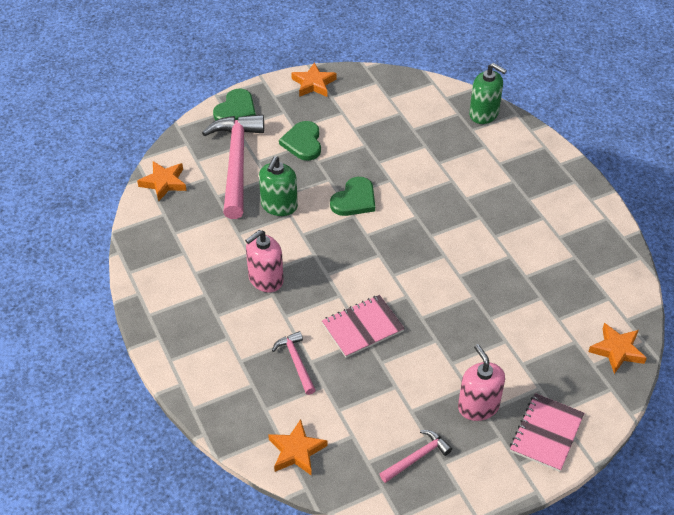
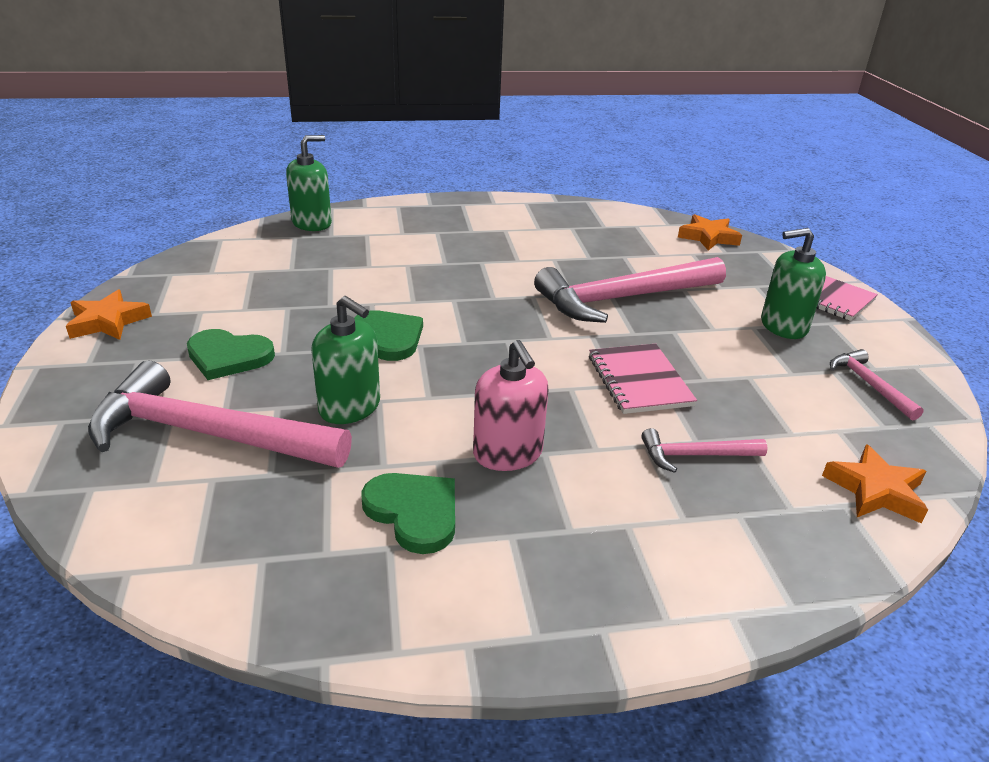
camera: 75 degrees left, 15 degrees down
orange star [137,161,187,201] -> none
green heart [213,89,256,121] -> green heart moved to [361,473,455,554]
pink soap dispenser [458,344,505,421] -> green soap dispenser [761,228,826,339]
none -> pink hammer [534,257,726,323]

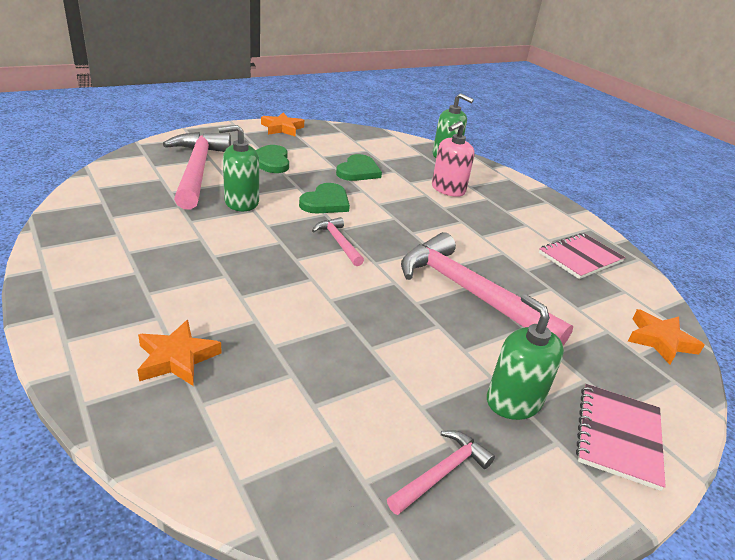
camera: 65 degrees right, 0 degrees up
green soap dispenser [311,296,380,424] -> green soap dispenser turned 60 degrees clockwise [218,125,259,211]
green heart [361,473,455,554] -> green heart moved to [336,154,382,181]
pink soap dispenser [473,340,549,471] -> pink soap dispenser moved to [432,121,475,197]
pink notebook [589,344,697,414] -> pink notebook moved to [539,233,625,279]
pink hammer [641,428,767,473] -> pink hammer moved to [312,217,364,266]
orange star [822,444,928,524] -> orange star moved to [138,320,222,386]

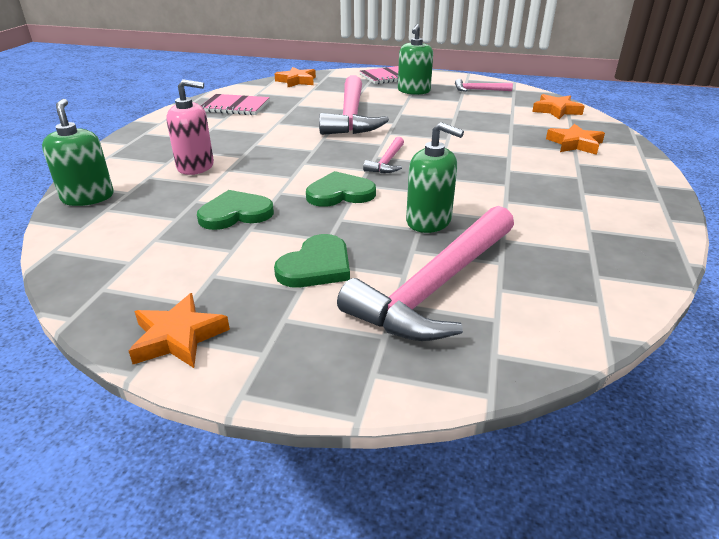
camera: 130 degrees left, 0 degrees up
none -> orange star [532,94,585,119]

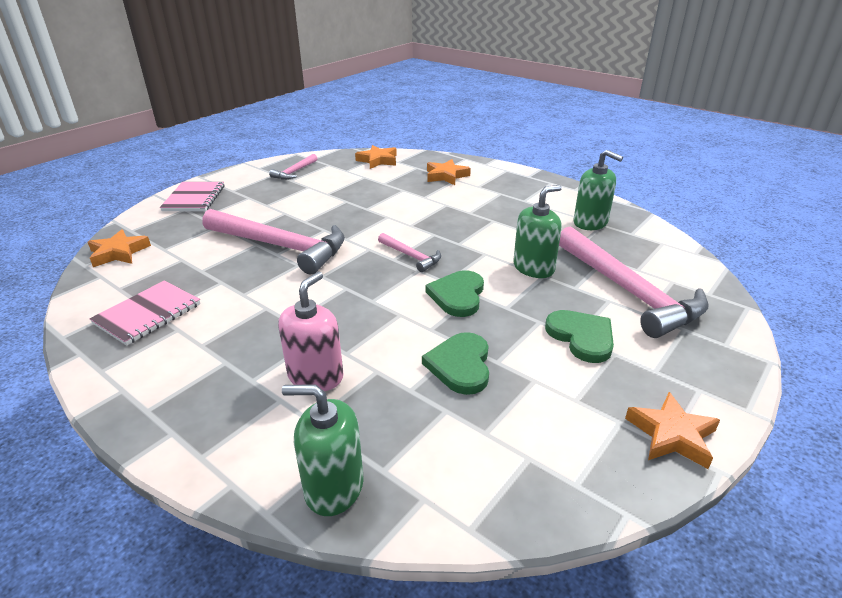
camera: 65 degrees left, 0 degrees up
green soap dispenser [398,24,433,95] -> green soap dispenser moved to [573,150,623,230]

